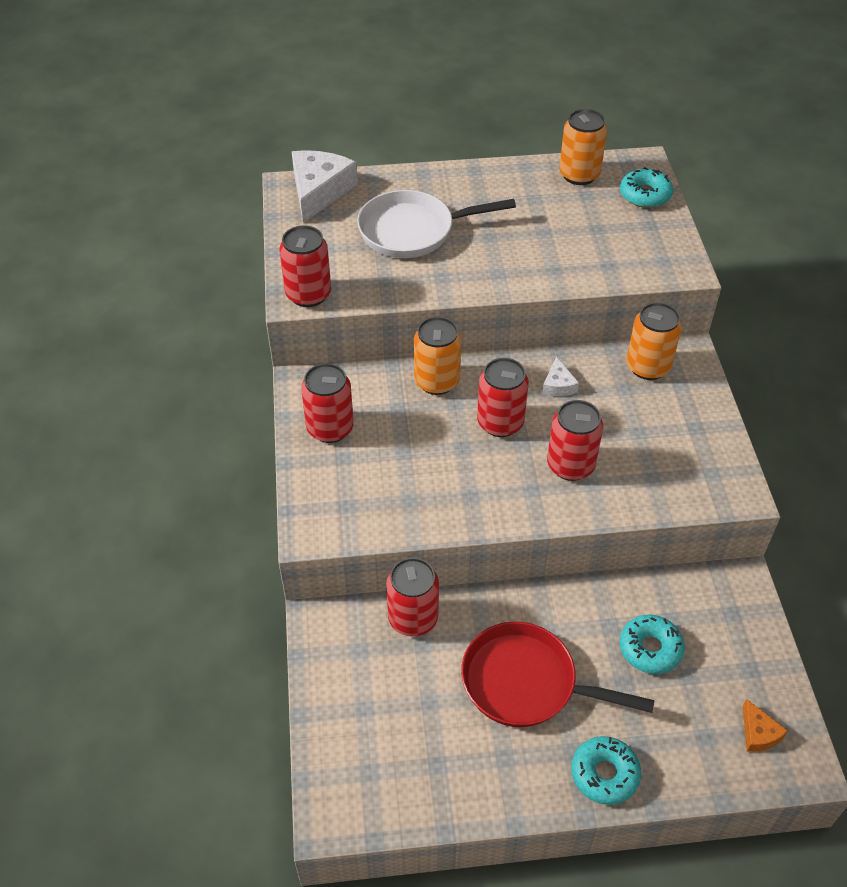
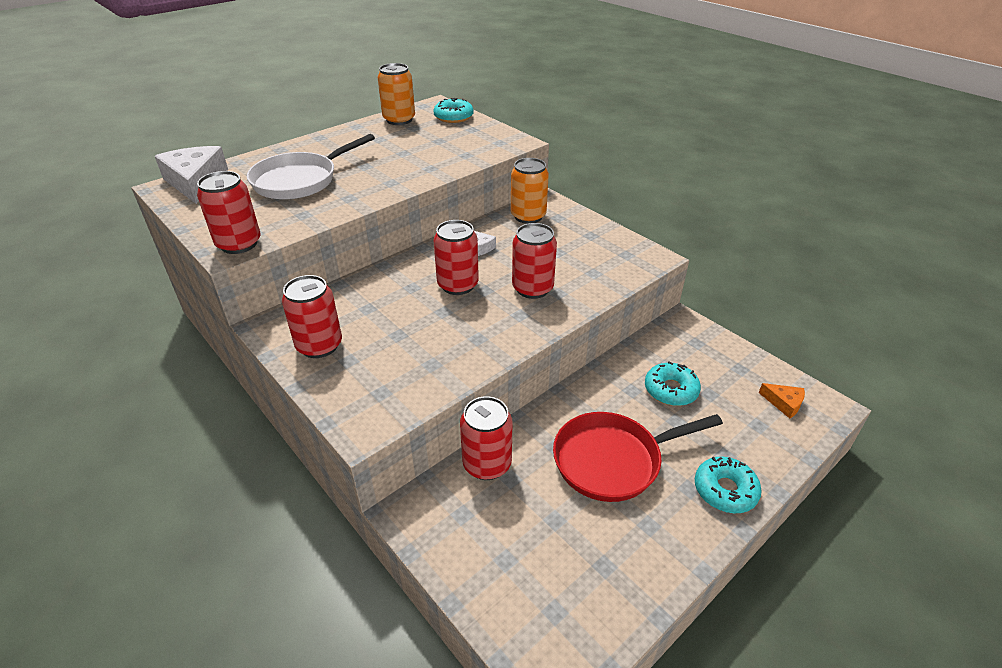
camera: 35 degrees left, 10 degrees down
orange can [414,317,461,395] -> none

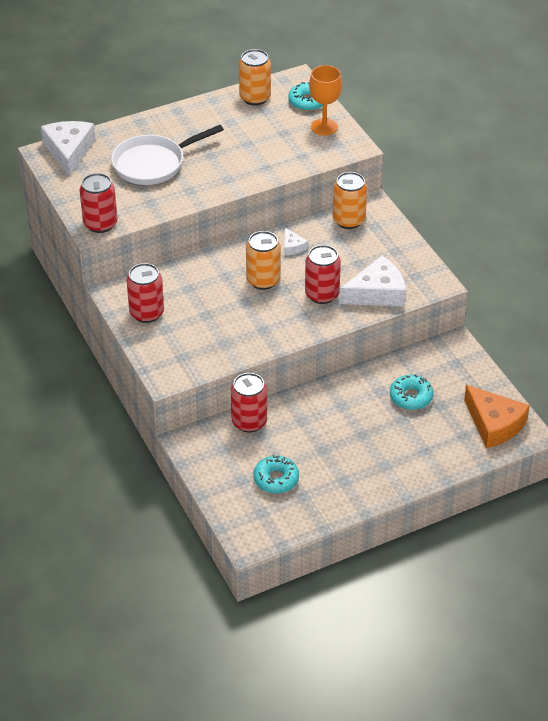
camera: 15 degrees right, 5 degrees up
red can [433,220,479,295] -> orange can [246,231,281,290]
red pan [553,412,723,502] -> none
turquoise donut [695,457,762,513] -> turquoise donut moved to [253,455,299,494]
orange cheese [759,383,805,419] -> orange cheese [464,385,530,448], size x2.08
none -> orange goblet [309,65,342,136]
none -> white cheese [340,256,406,306]

